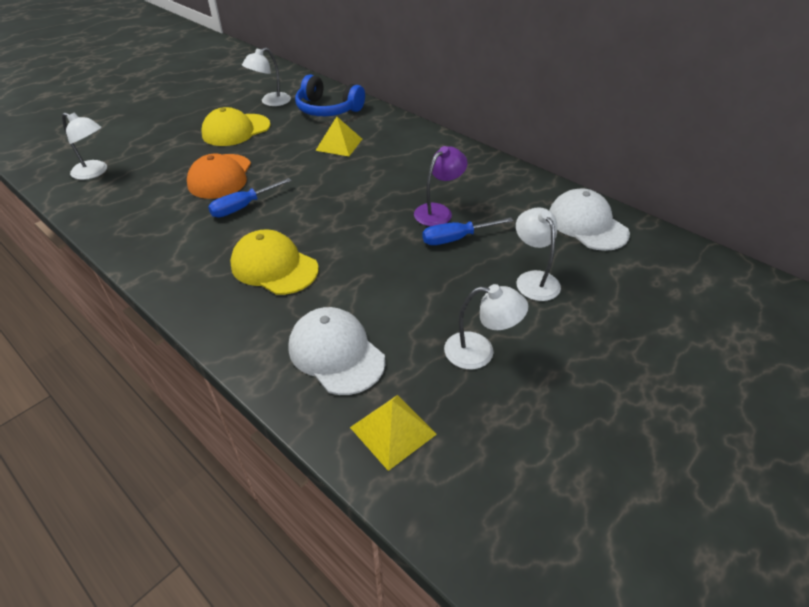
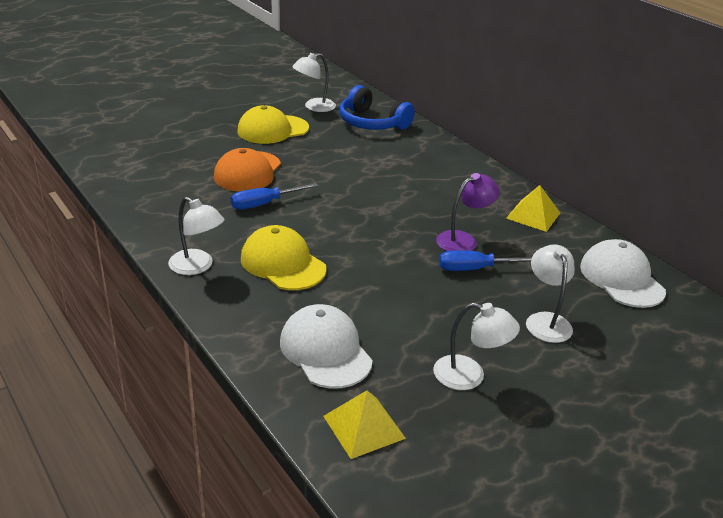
camera: 10 degrees right, 10 degrees down
white lamp [62,113,107,180] -> white lamp moved to [168,197,225,275]
yellow pyramid [315,117,362,156] -> yellow pyramid moved to [506,185,560,232]

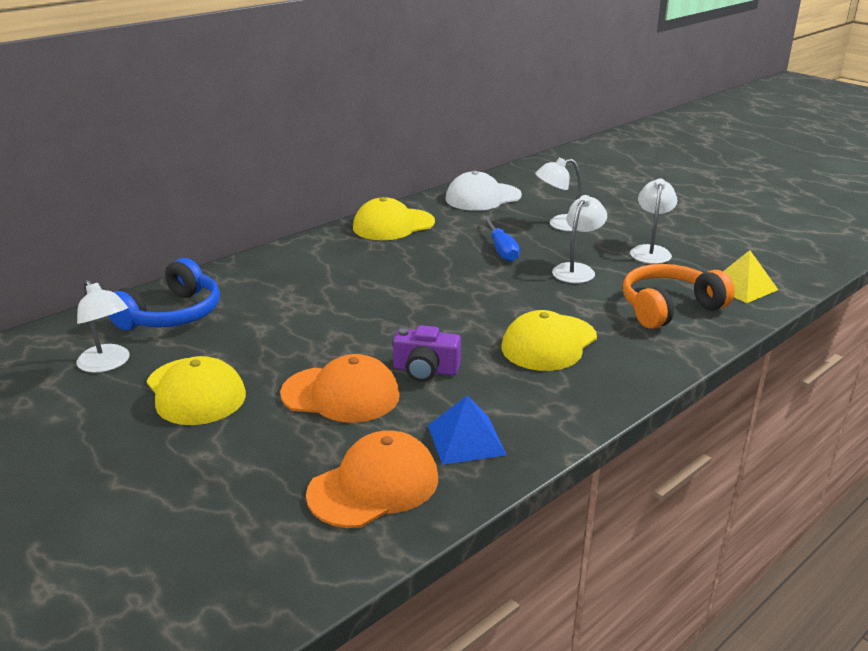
camera: 95 degrees left, 5 degrees down
white lamp [168,197,225,275] -> white lamp moved to [552,195,607,283]
blue screwdriver [231,183,318,210] -> purple camera [393,325,461,382]
white cap [280,304,373,389] -> orange headphones [623,264,735,329]
purple lamp [436,173,500,251] -> none
yellow pyramid [506,185,560,232] -> yellow cap [353,197,435,240]
none -> orange cap [306,430,438,528]
none -> blue pyramid [428,395,507,465]

